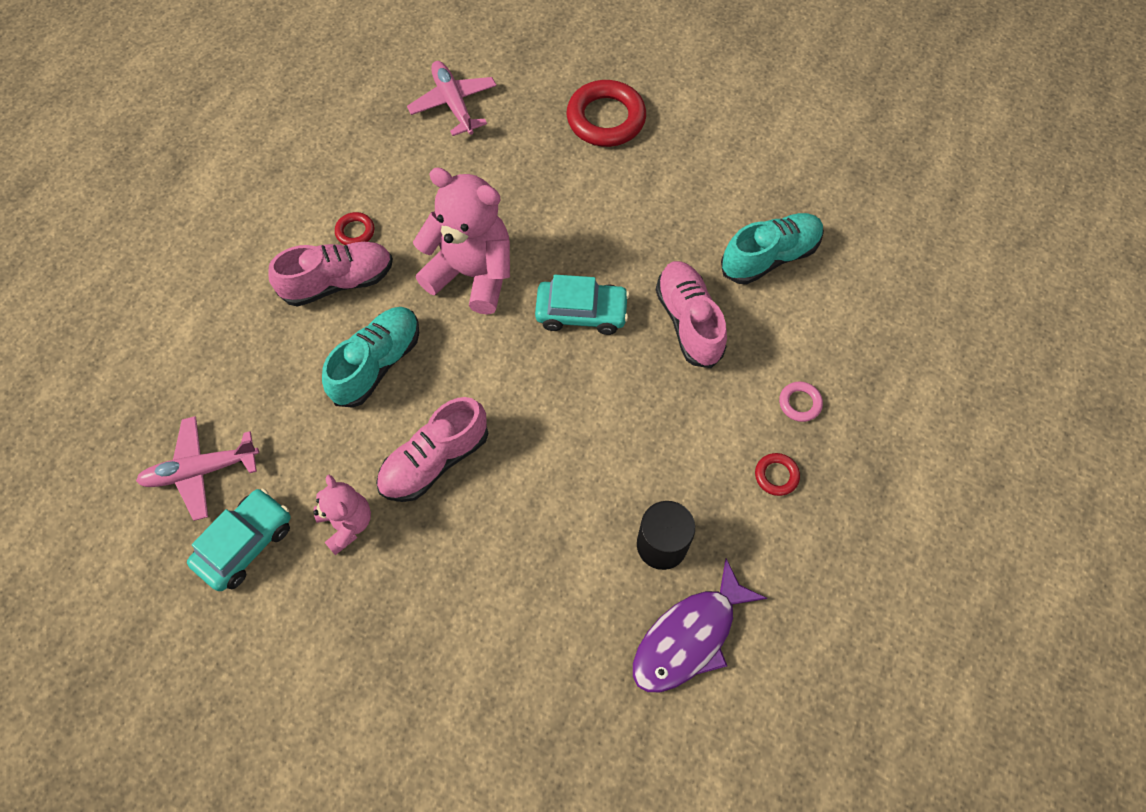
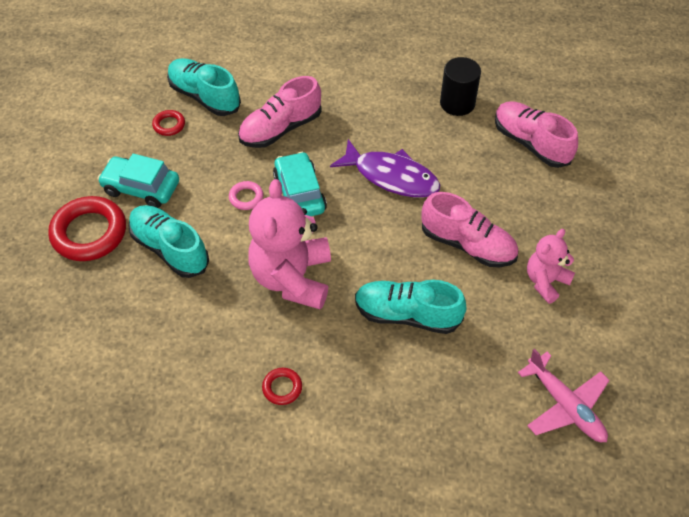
camera: 110 degrees left, 10 degrees down
turquoise car [187,488,291,591] -> turquoise car moved to [97,153,179,208]
pink shoe [269,242,393,307] -> pink shoe moved to [495,101,578,168]
pink plane [407,61,497,136] -> none
purple fish [633,559,767,692] -> purple fish moved to [330,139,440,197]
red ring [755,453,800,496] -> red ring moved to [152,110,185,136]
pink ring [779,381,823,422] -> pink ring moved to [229,181,263,210]
none -> turquoise shoe [128,205,209,278]

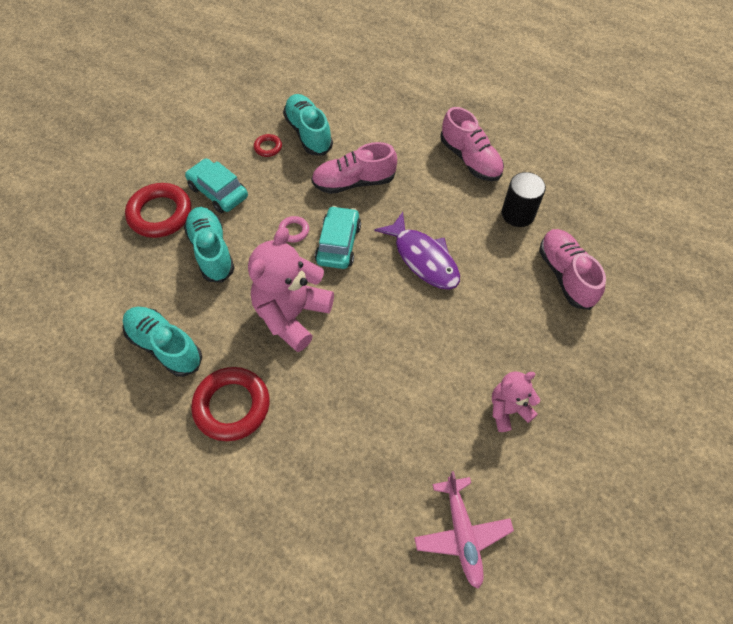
camera: 25 degrees right, 5 degrees up
red ring [262,368,302,405] -> red ring [191,367,269,441], size x2.13
turquoise shoe [355,280,467,334] -> turquoise shoe moved to [122,307,202,377]
pink shoe [421,192,518,267] -> pink shoe moved to [440,107,504,181]

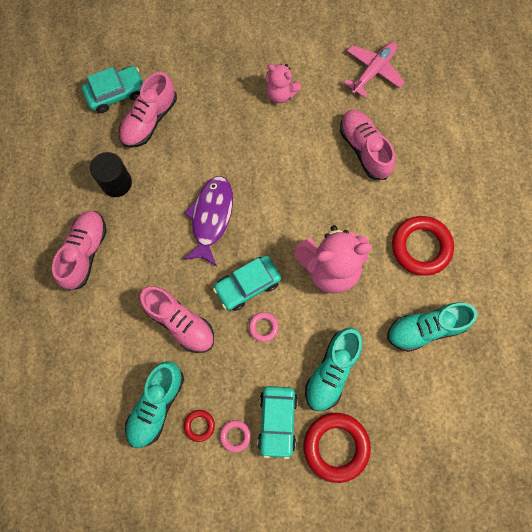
camera: 130 degrees left, 15 degrees up
turquoise shoe [122,307,202,377] -> turquoise shoe turned 75 degrees clockwise [387,303,477,352]
none -> turquoise car [82,66,144,113]
none -> pink ring [220,420,251,453]
none -> pink shoe [340,109,395,180]

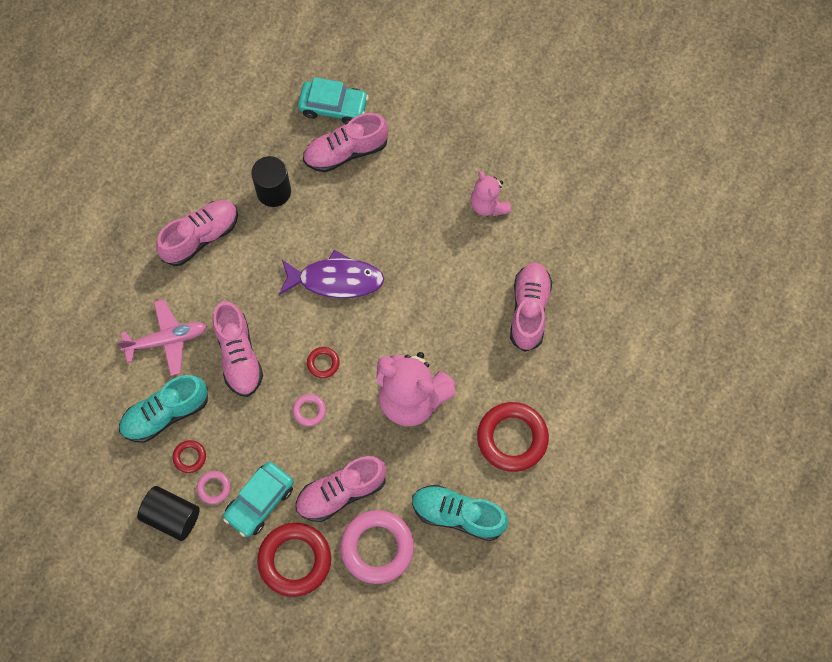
camera: 35 degrees right, 5 degrees down
purple fish [183,176,233,266] -> purple fish turned 45 degrees clockwise [279,250,384,298]
turquoise car [213,256,281,311] -> red ring [307,347,340,378]
turquoise shoe [305,327,363,411] -> pink shoe [296,456,387,522]
pink plane [344,42,405,98] -> pink plane moved to [117,299,207,376]
none -> black cylinder [137,486,200,541]
none -> pink ring [340,510,414,584]

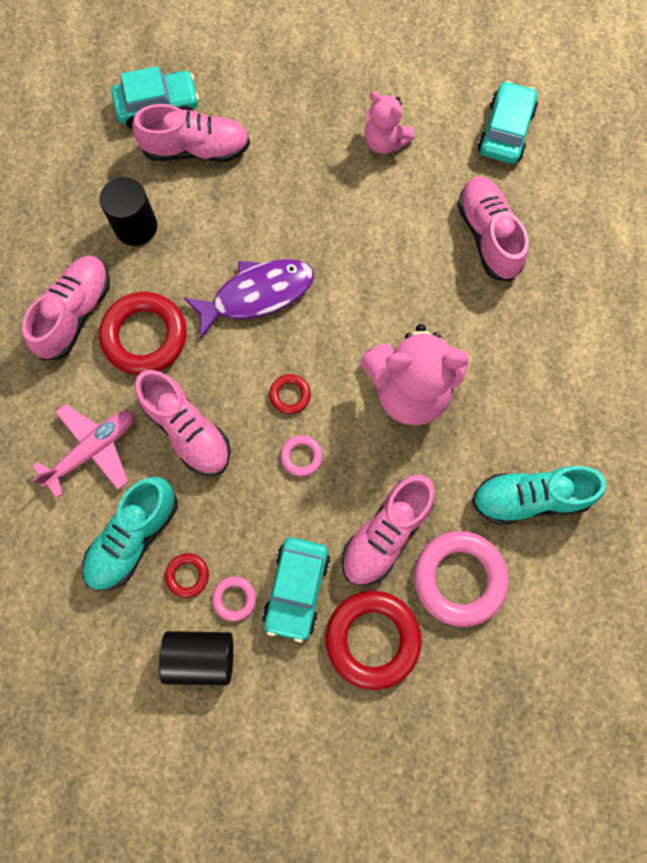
camera: 25 degrees left, 5 degrees up
pink shoe [303,113,389,172] -> pink shoe turned 135 degrees counterclockwise [133,104,250,162]
red ring [477,402,549,472] -> red ring moved to [99,292,187,375]
none -> turquoise car [478,81,538,164]

